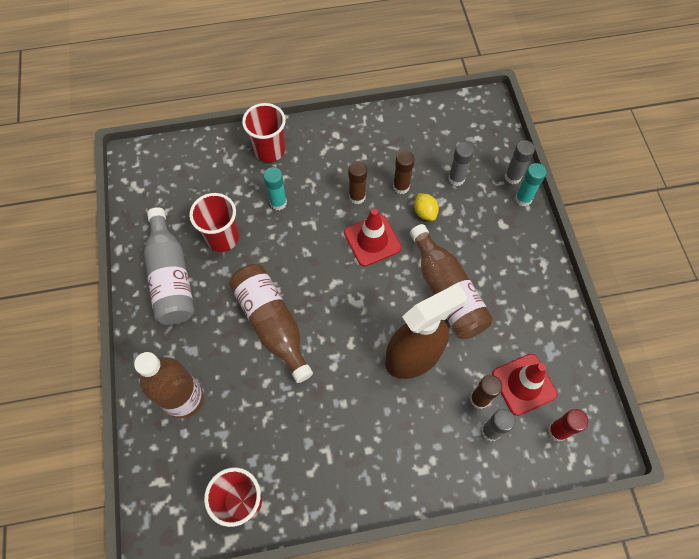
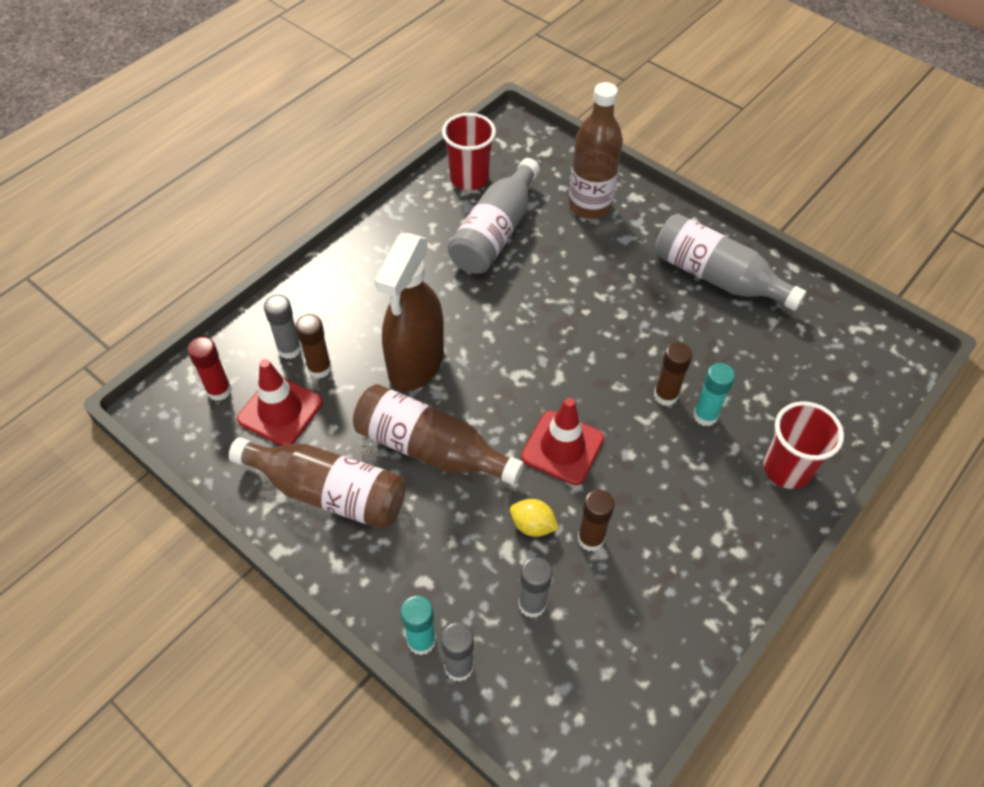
camera: 140 degrees right, 10 degrees down
red cup [189,193,239,252] -> none
brown bottle [229,264,313,383] -> brown bottle moved to [229,437,406,529]
brown glue stick [348,161,367,204] -> brown glue stick moved to [654,342,692,406]
none -> grey bottle [448,158,540,274]

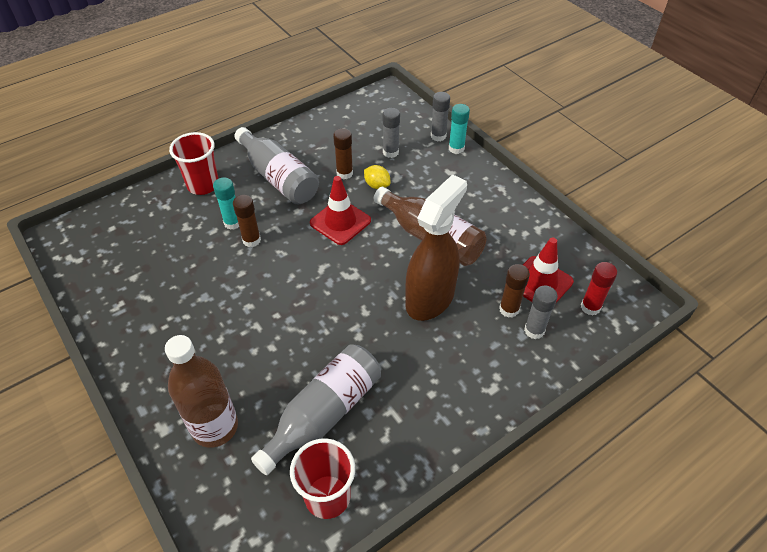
camera: 165 degrees left, 5 degrees down
brown bottle [229,437,406,529] -> none
grey bottle [654,214,806,311] -> grey bottle moved to [234,127,319,204]

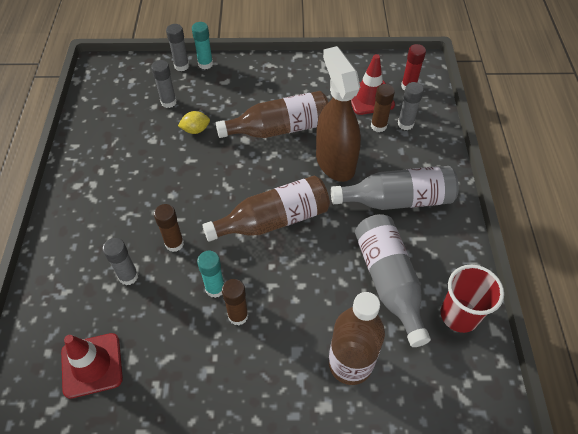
camera: 55 degrees left, 5 degrees up
red cup [169,132,219,195] -> none
turquoise glue stick [213,177,239,230] -> turquoise glue stick moved to [197,251,224,298]
grey bottle [234,127,319,204] -> grey bottle moved to [331,166,459,210]
red traffic cone [310,176,371,245] -> red traffic cone moved to [61,333,123,399]
brown glue stick [333,128,353,179] -> brown glue stick moved to [222,279,248,326]
none -> grey glue stick [103,238,138,285]
none -> brown bottle [202,176,330,242]

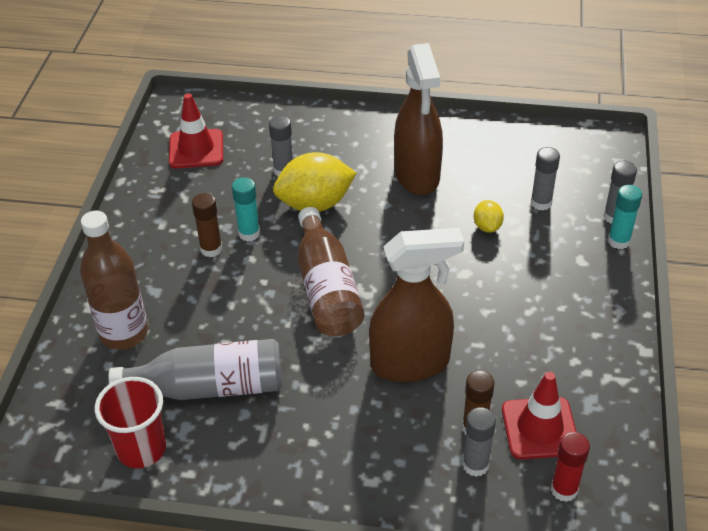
camera: 100 degrees right, 10 degrees down
brown glue stick [154,204,184,252] -> yellow lemon [273,152,356,212]
brown bottle [216,91,328,138] -> none
grey bottle [331,166,459,210] -> none
none -> brown spray bottle [394,43,443,195]

